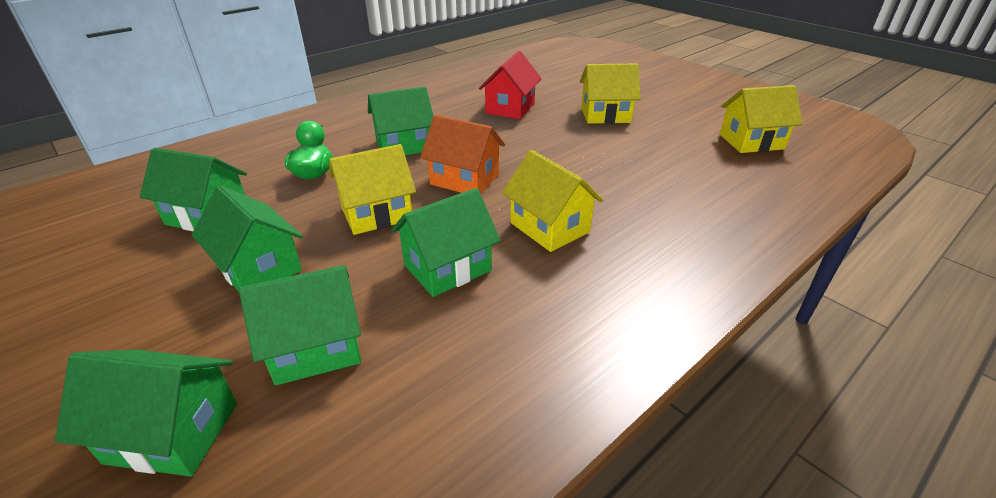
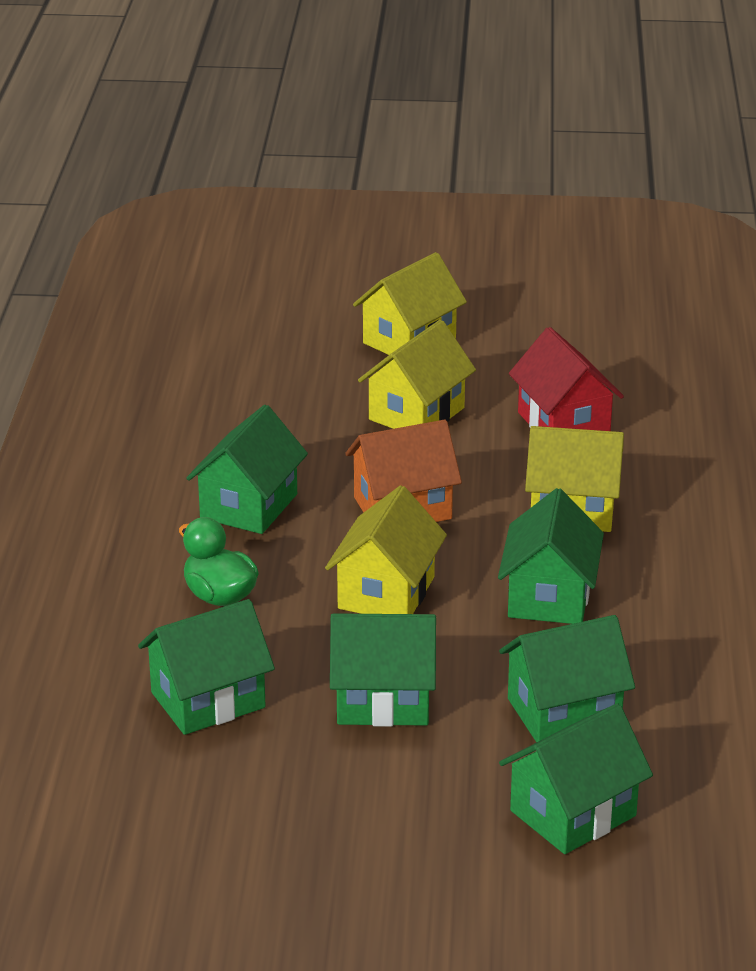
camera: 45 degrees left, 5 degrees down
green house [239,265,361,385] -> green house turned 45 degrees clockwise [499,615,635,743]
red house [479,51,542,119] -> red house moved to [509,327,624,431]
yellow house [720,85,802,153] -> yellow house moved to [358,320,476,429]

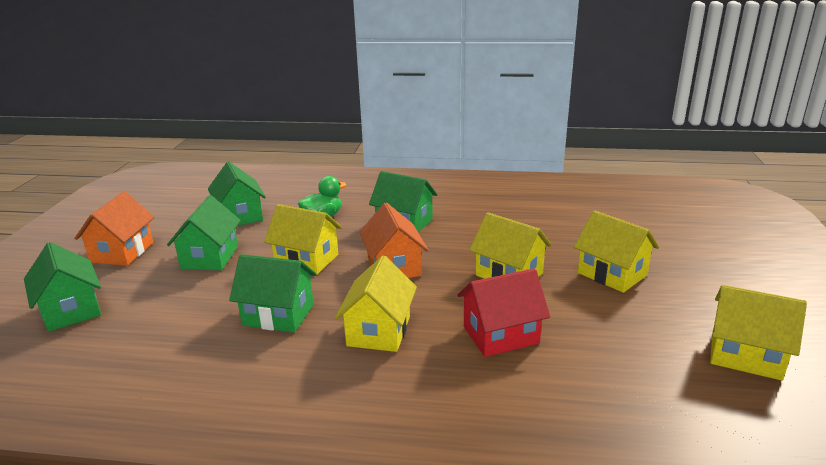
camera: 95 degrees right, 5 degrees down
green house [499,615,635,743] -> none
none -> orange house [74,192,154,266]
none -> yellow house [710,285,807,381]

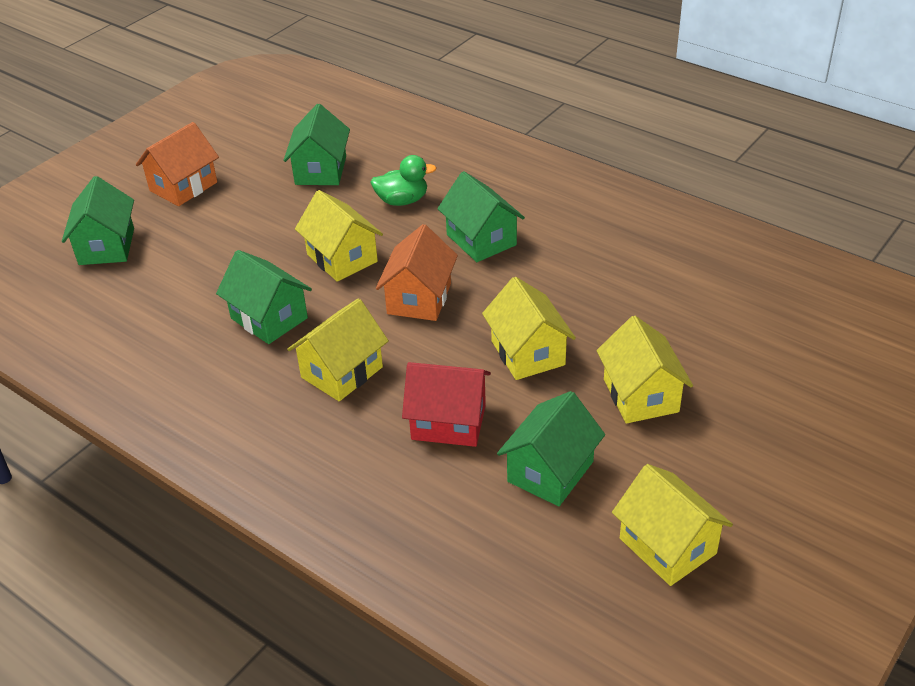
camera: 30 degrees right, 15 degrees up
green house [167,195,241,270] -> green house moved to [497,391,605,506]

